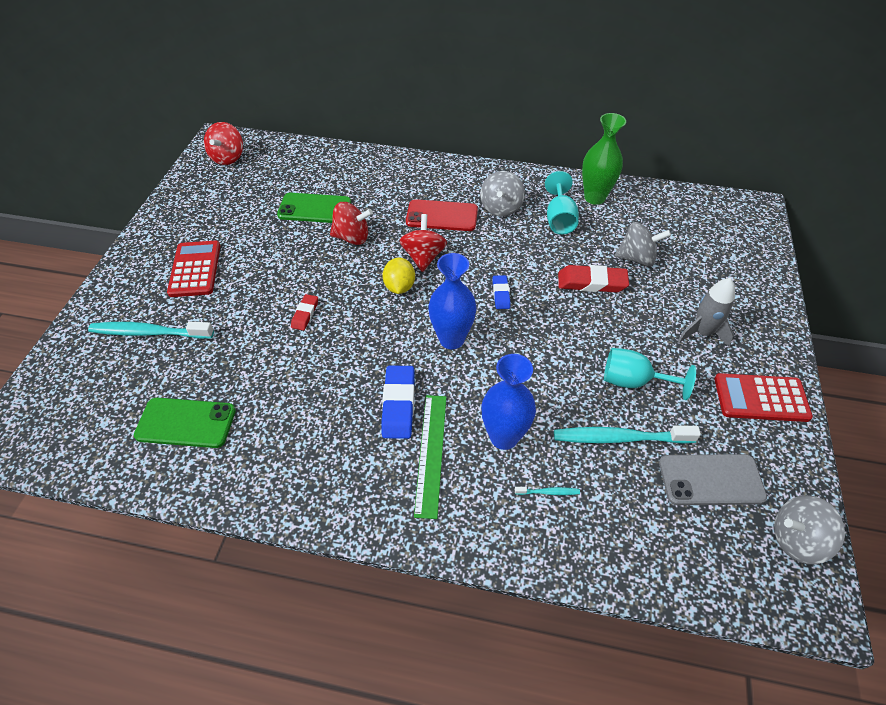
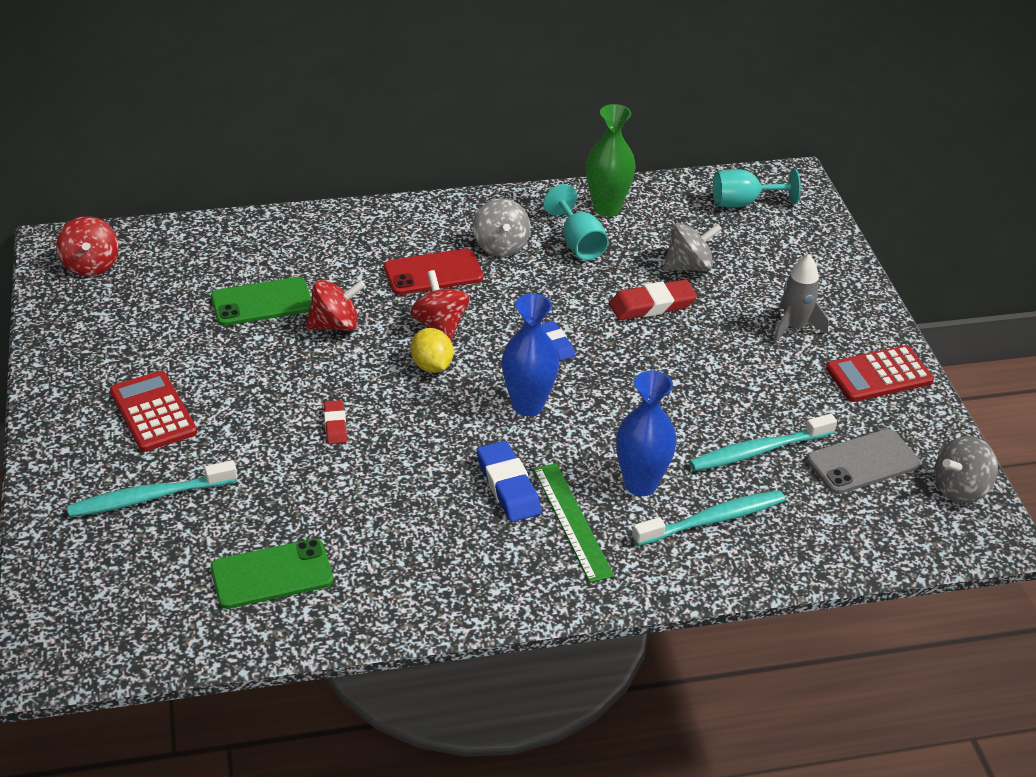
camera: 25 degrees left, 10 degrees down
turquoise toothbrush [515,487,580,495] -> turquoise toothbrush [632,490,785,546], size x2.29
turquoise goblet [604,348,696,400] -> turquoise goblet moved to [713,169,801,208]

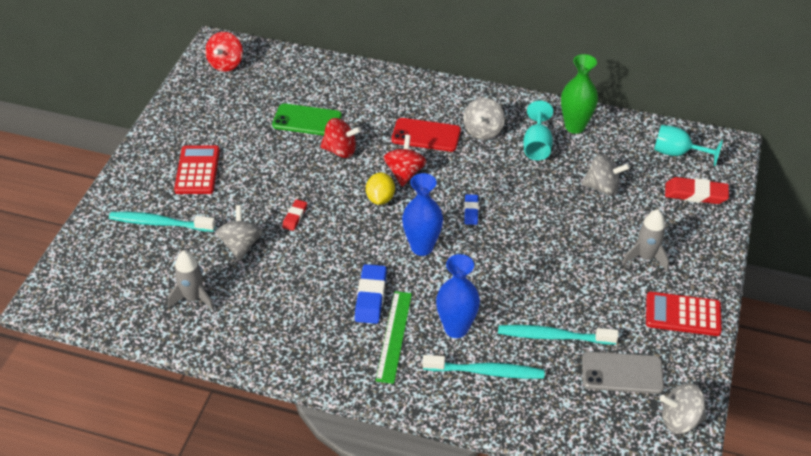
camera: 30 degrees right, 5 degrees up
green phone [211,539,333,609] -> grey rocket [168,250,215,311]
red eraser [609,279,697,320] -> red eraser moved to [665,177,729,204]
none -> grey spinning top [216,205,262,261]

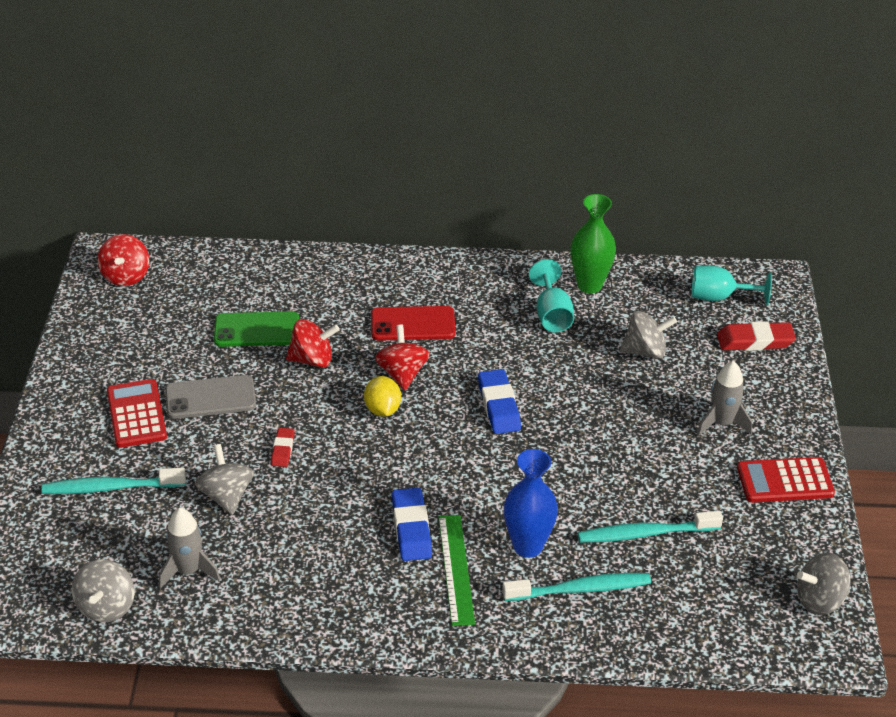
camera: 15 degrees left, 5 degrees down
blue vase [402,173,443,256] -> none
grey spinning top [463,98,505,140] -> grey spinning top moved to [72,559,135,622]
blue eraser [464,194,479,225] -> blue eraser [478,369,521,434], size x1.72
grey phone [582,351,664,394] -> grey phone moved to [165,375,256,419]

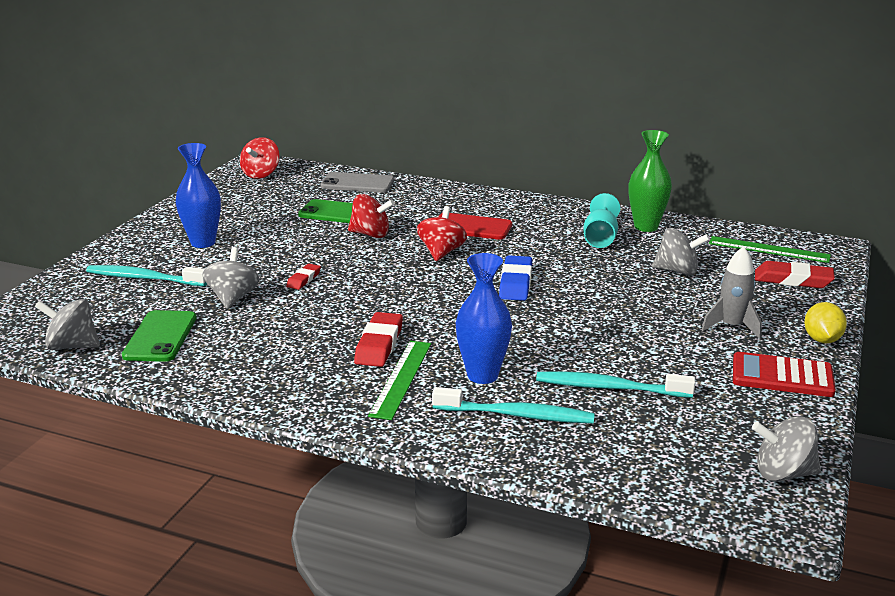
camera: 20 degrees right, 15 degrees down
grey spinning top [72,559,135,622] -> grey spinning top turned 75 degrees clockwise [35,299,100,350]
red calculator [107,379,167,448] -> blue vase [176,143,221,248]
grey rocket [159,508,220,589] -> green phone [122,310,197,362]
grey phone [165,375,256,419] -> grey phone moved to [320,172,394,192]
yellow lemon [364,376,401,417] -> yellow lemon moved to [804,302,847,343]
blue eraser [392,487,432,561] -> red eraser [354,312,403,367]
turquoise goblet [691,265,772,305] -> green ruler [709,236,831,263]

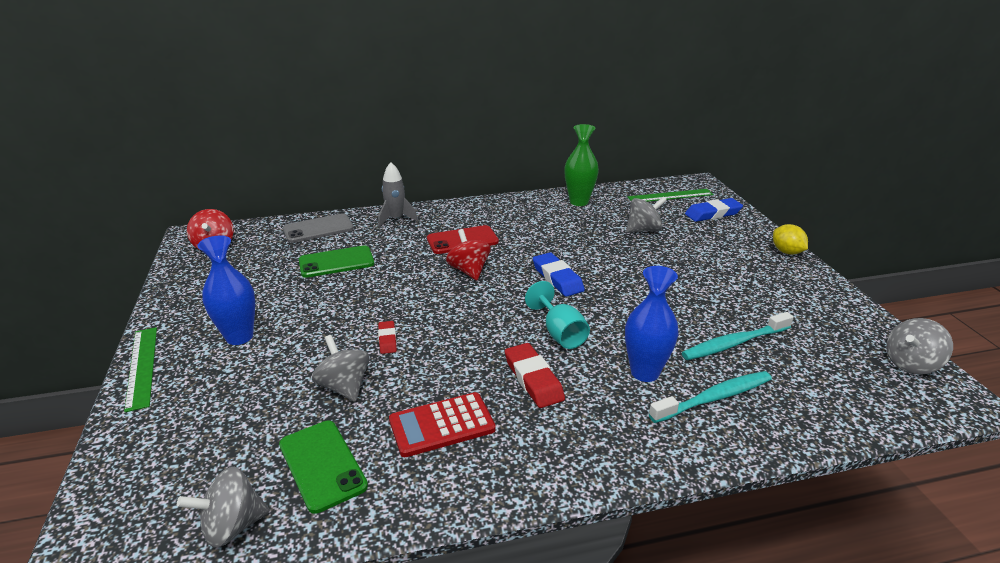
camera: 35 degrees left, 5 degrees up
turquoise toothbrush [86,265,207,286] -> none
red spinning top [348,194,395,238] -> none
green ruler [368,341,431,420] -> green ruler moved to [124,327,157,412]
turquoise goblet [583,193,620,248] -> turquoise goblet moved to [525,281,590,349]
grey rocket [702,246,762,339] -> grey rocket moved to [378,162,418,227]
red calculator [733,352,836,397] -> red calculator moved to [389,392,496,457]
red eraser [755,261,835,288] -> blue eraser [685,198,743,222]

